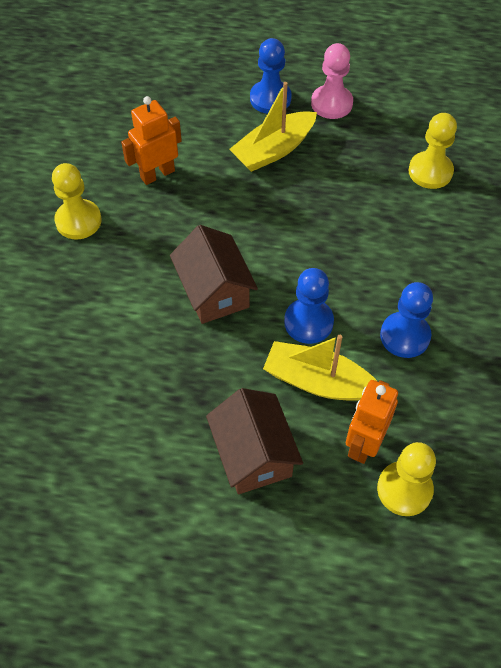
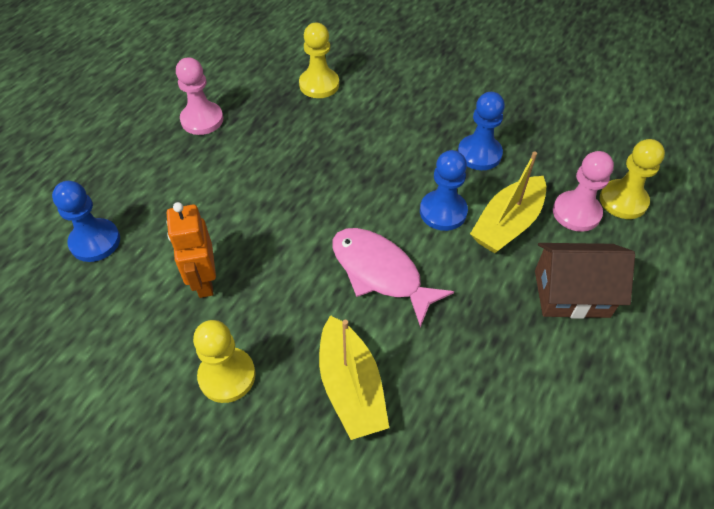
camera: 70 degrees left, 5 degrees down
brown house [170,225,258,324] -> pink fish [332,228,454,327]
yellow boat [229,82,317,172] -> yellow boat moved to [319,315,389,440]
blue pawn [250,38,292,114] -> blue pawn moved to [52,181,120,262]
orange robot [346,380,398,464] -> pink pawn [553,151,614,232]

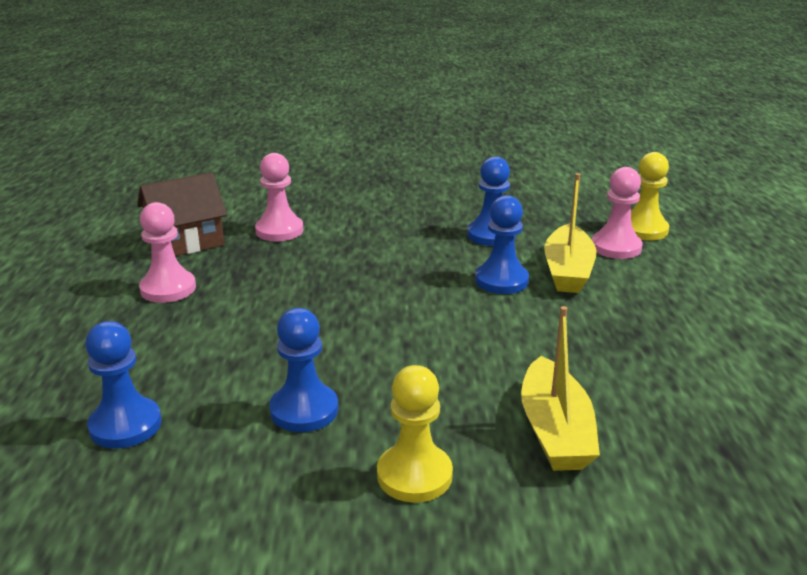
camera: 30 degrees left, 25 degrees down
orange robot [167,202,216,298] -> blue pawn [269,308,338,432]
yellow pawn [299,23,339,98] -> pink pawn [255,153,304,241]
yellow boat [319,315,389,440] -> yellow boat turned 45 degrees clockwise [521,306,600,471]
pink fish [332,228,454,327] -> none
brown house [535,243,635,319] -> brown house moved to [137,172,227,256]

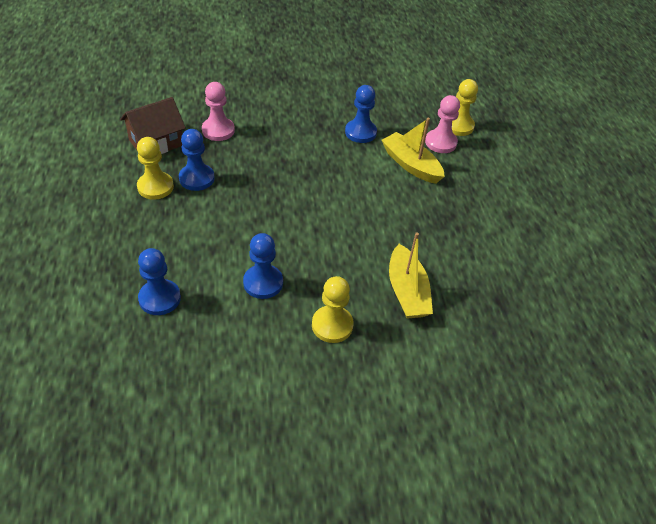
camera: 10 degrees left, 20 degrees up
pink pawn [139,202,196,303] -> yellow pawn [137,137,174,200]
blue pawn [475,195,529,294] -> blue pawn moved to [179,129,214,191]
yellow boat [544,173,596,293] -> yellow boat turned 135 degrees clockwise [382,118,445,184]

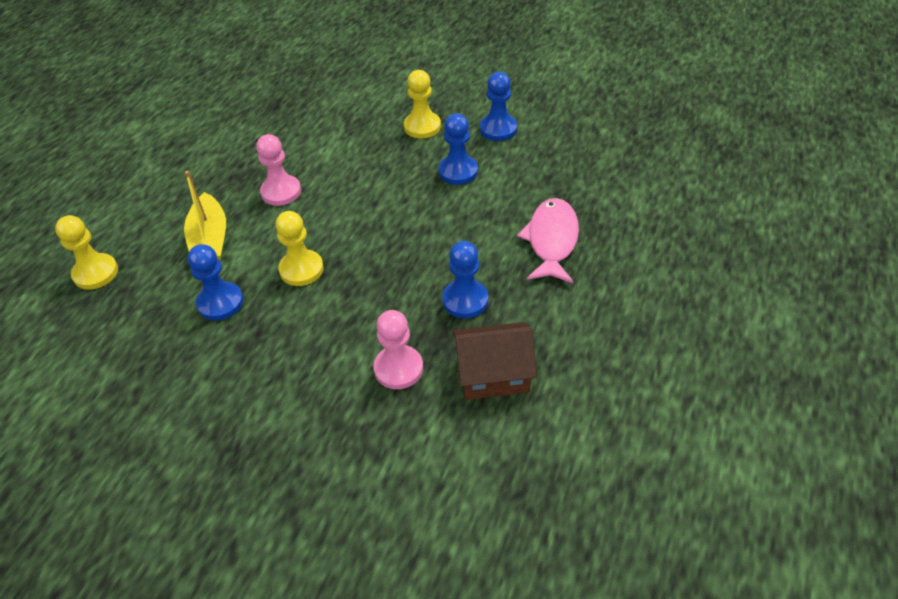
camera: 145 degrees left, 0 degrees up
yellow pawn [137,137,174,200] -> yellow pawn moved to [275,211,324,286]
blue pawn [138,248,181,315] -> blue pawn moved to [480,72,517,141]
yellow boat [389,232,433,319] -> none
pink pawn [425,95,460,153] -> pink pawn moved to [256,134,301,206]
none -> pink fish [517,198,579,283]

